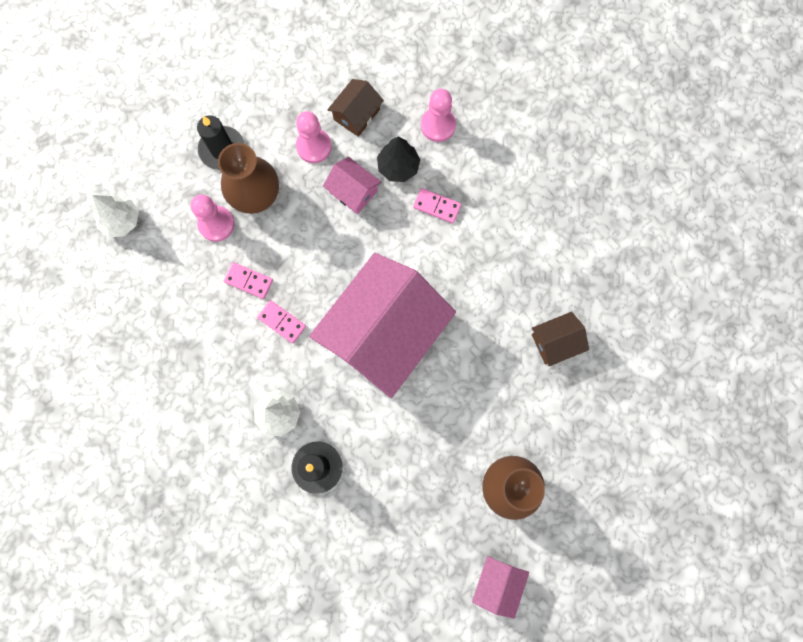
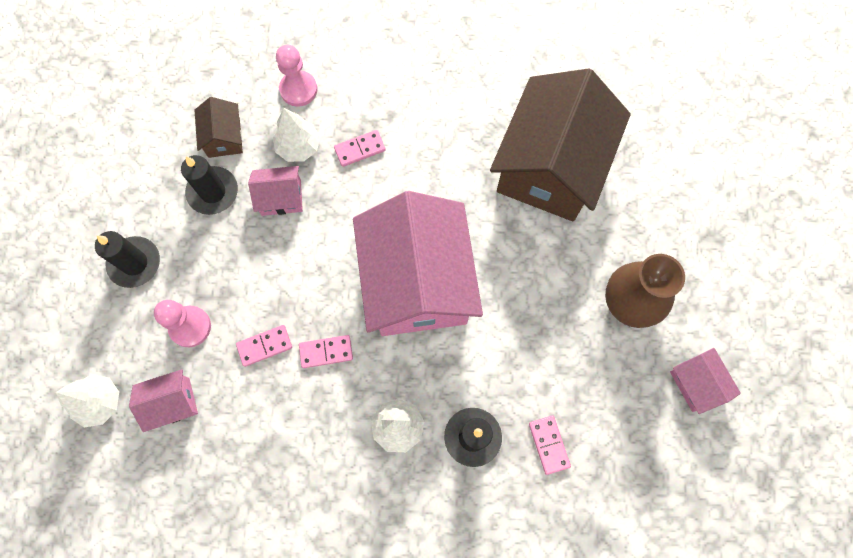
camera: 45 degrees left, 5 degrees down
brown vase [218,143,279,214] -> none
pink pawn [296,111,332,163] -> black candle [181,155,238,215]
black tree [377,136,420,182] -> white tree [273,108,320,162]
brown house [532,312,589,366] -> brown house [490,68,631,221], size x2.35
none -> pink house [129,369,198,432]
none -> pink domino [529,416,571,475]

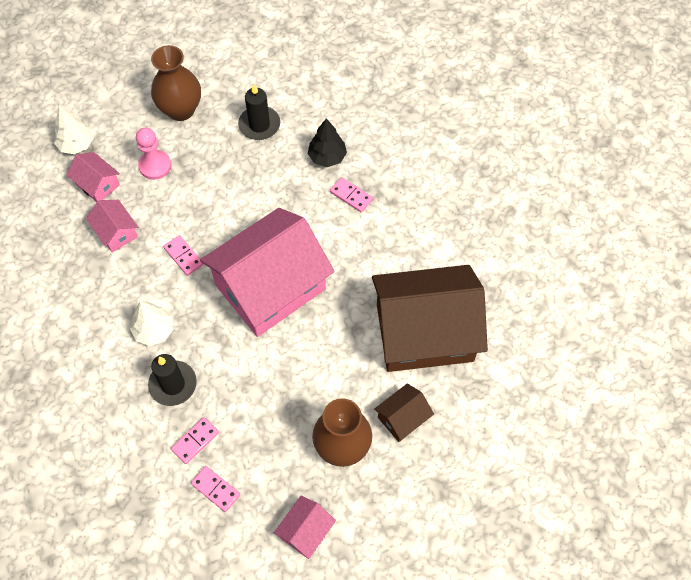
camera: 60 degrees right, 10 degrees down
black candle [95,231,160,288] -> brown vase [151,45,201,121]
brown house [195,97,243,158] -> brown house moved to [374,383,434,442]
pink domino [236,325,292,367] -> pink domino moved to [191,466,240,512]
pink house [248,166,303,216] -> pink house moved to [86,200,138,252]
white tree [273,108,320,162] -> black tree [308,118,347,167]
pink pawn [276,45,317,107] -> none

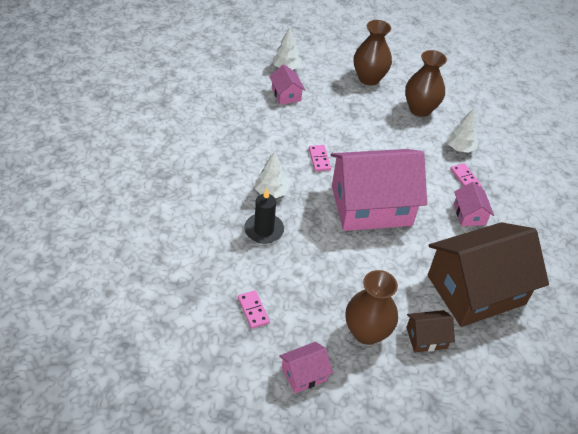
camera: 25 degrees right, 15 degrees down
pink house [86,200,138,252] -> pink house moved to [454,182,494,226]
pink pawn [136,128,171,180] -> none
pink domino [171,417,219,464] -> none
black candle [238,84,280,140] -> brown vase [405,50,447,117]
black tree [308,118,347,167] -> white tree [447,108,478,153]
brown house [372,265,488,372] -> brown house turned 45 degrees counterclockwise [428,222,549,327]

